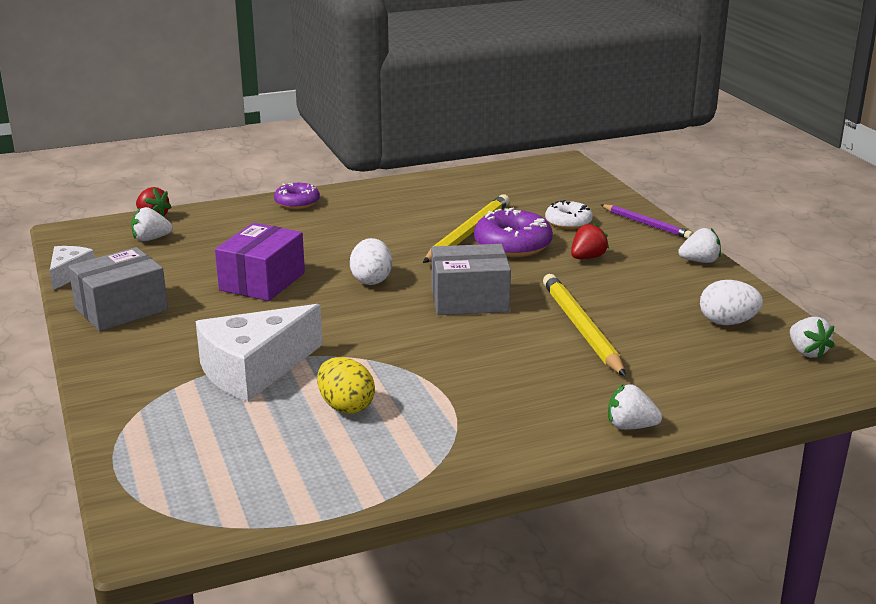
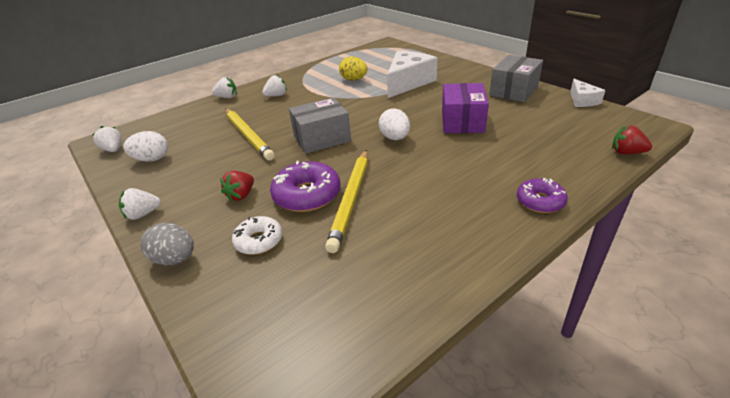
camera: 165 degrees right, 10 degrees up
white strawberry [131,207,173,241] -> white strawberry moved to [262,75,287,96]
purple pencil [601,204,693,239] -> grey egg [141,223,194,265]

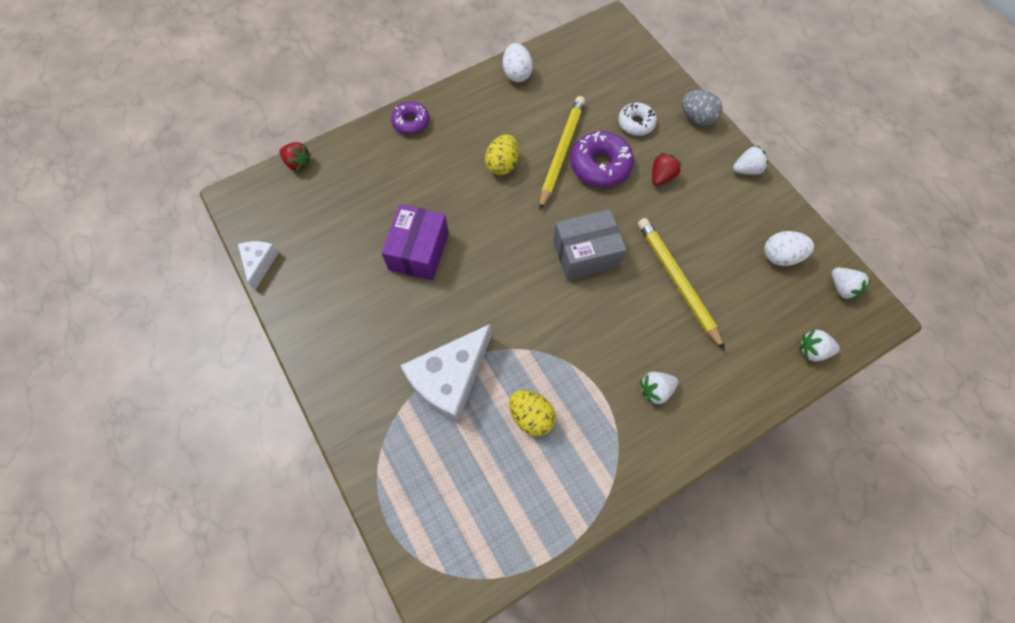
camera: 175 degrees left, 30 degrees up
white strawberry [212,77,237,98] -> white strawberry moved to [799,329,840,362]
white egg [379,108,410,140] -> white egg moved to [503,43,533,82]
grey box [489,55,543,102] -> none
none -> yellow egg [485,134,519,175]

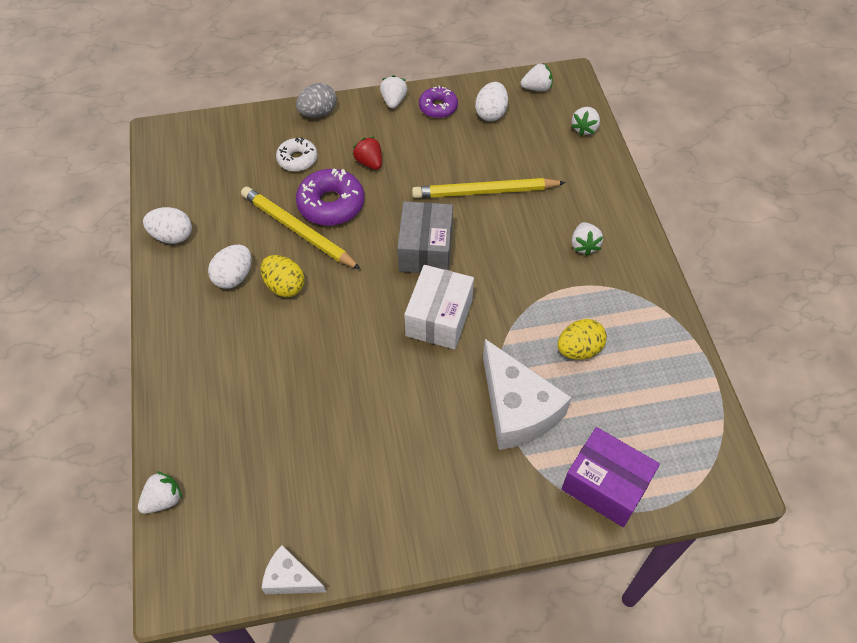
camera: 70 degrees left, 10 degrees down
red strawberry [279,142,311,171] -> white strawberry [138,471,182,514]
purple box [381,204,449,280] -> purple box moved to [562,427,660,527]
purple donut [391,101,429,135] -> purple donut moved to [419,86,458,118]
none -> white egg [208,245,252,289]
none -> white box [404,265,474,349]

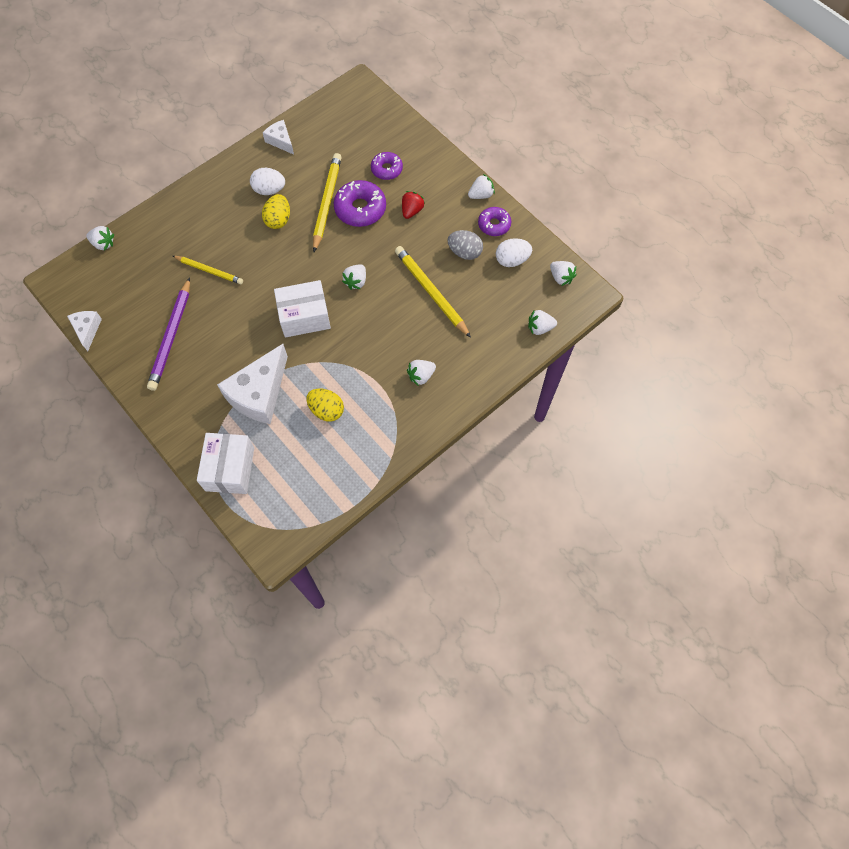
camera: 60 degrees right, 10 degrees up
white egg [143,207,192,244] -> white cheese [263,120,294,155]
white donut [276,137,318,172] -> purple donut [371,152,403,180]
grey egg [296,83,337,117] -> grey egg moved to [447,230,483,260]
grey box [397,201,453,273] -> white strawberry [342,265,366,290]
purple box [562,427,660,527] -> white box [197,433,254,494]
none -> purple pencil [147,277,190,391]
none -> yellow pencil [173,256,243,284]

